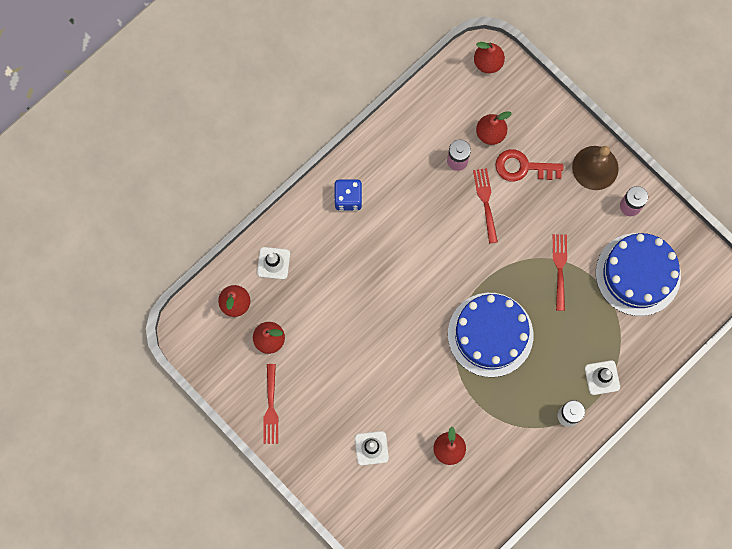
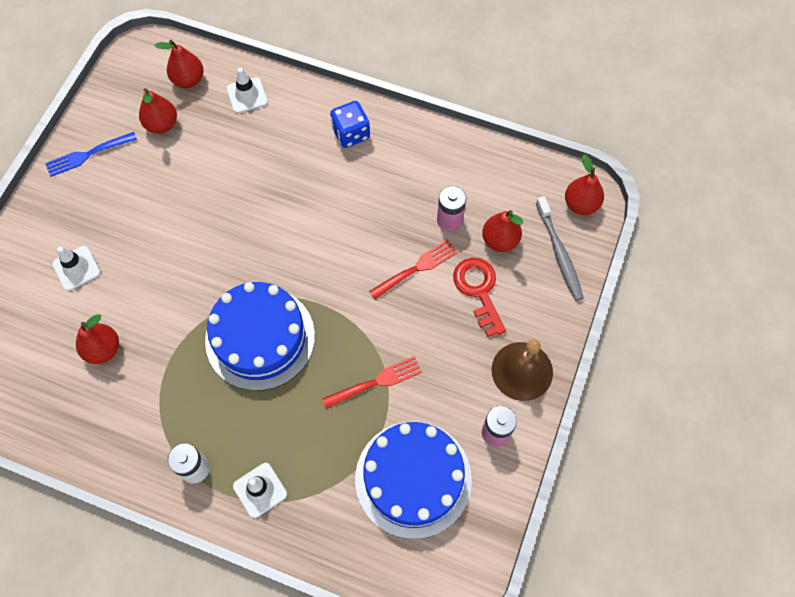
camera: 65 degrees right, 10 degrees down
red fork [263,364,278,444] -> blue fork [45,132,137,177]
none -> grey toothbrush [536,196,584,301]

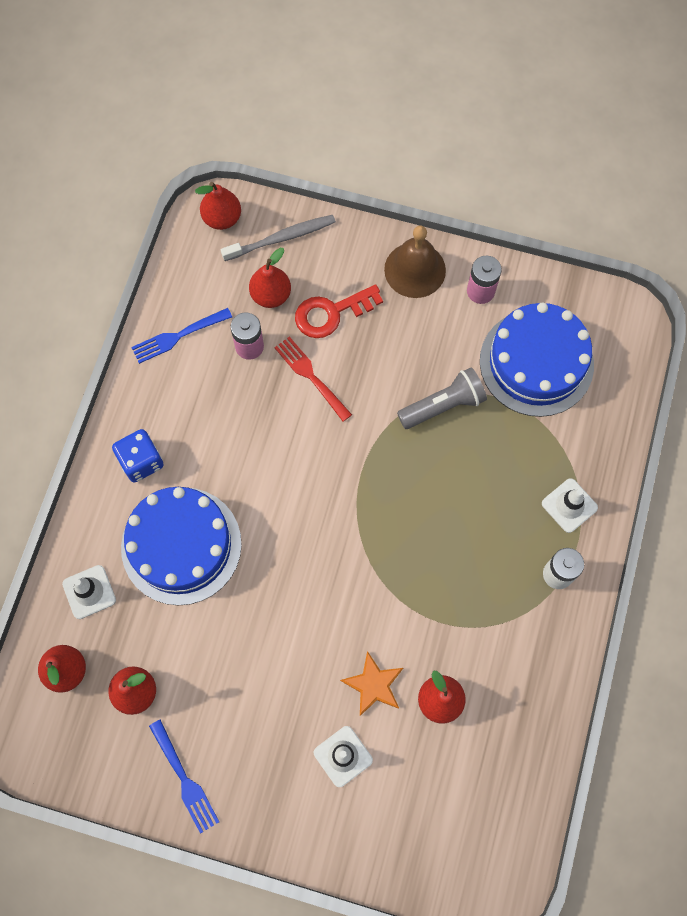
camera: 95 degrees left, 5 degrees up
blue cake [205,282,315,391] -> blue cake moved to [121,487,242,605]
red fork [322,356,422,409] -> grey flashlight [397,367,487,429]
none -> blue fork [131,308,232,364]
none -> orange star [340,651,403,716]

